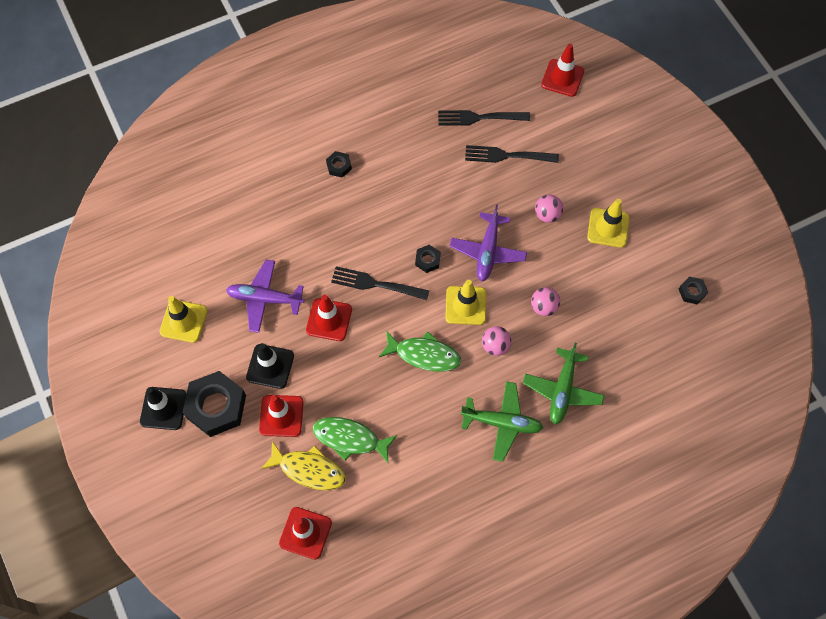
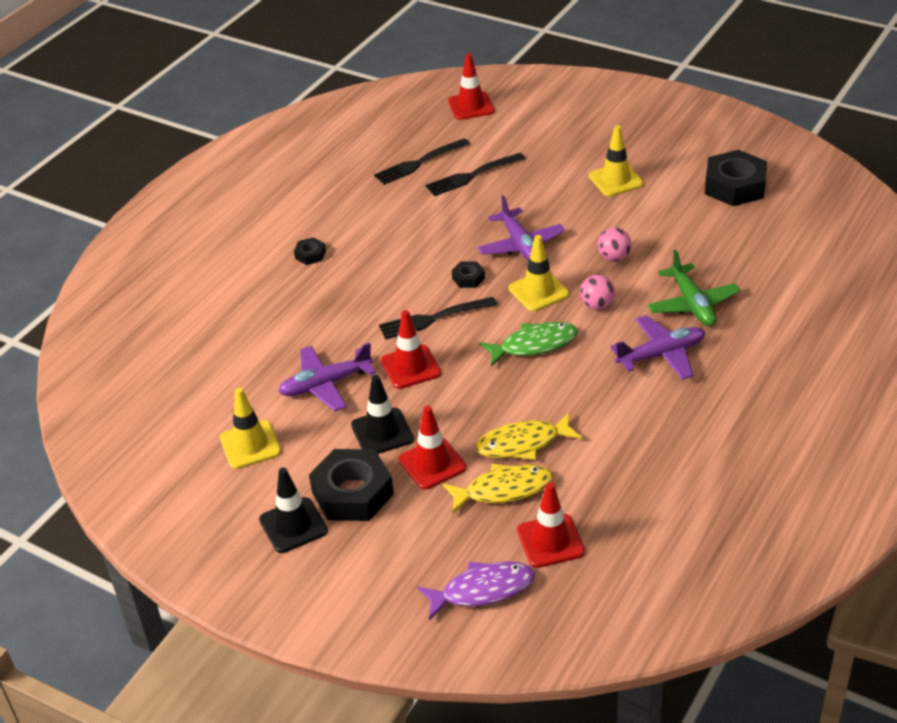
camera: 30 degrees left, 25 degrees down
green fish [313,417,397,463] -> yellow fish [475,412,583,460]
green plane [461,381,543,462] -> purple plane [610,315,705,380]
pink ball [535,194,563,223] -> none
black nut [679,276,708,304] -> black nut [705,150,767,206], size x2.16
none -> purple fish [417,561,535,620]

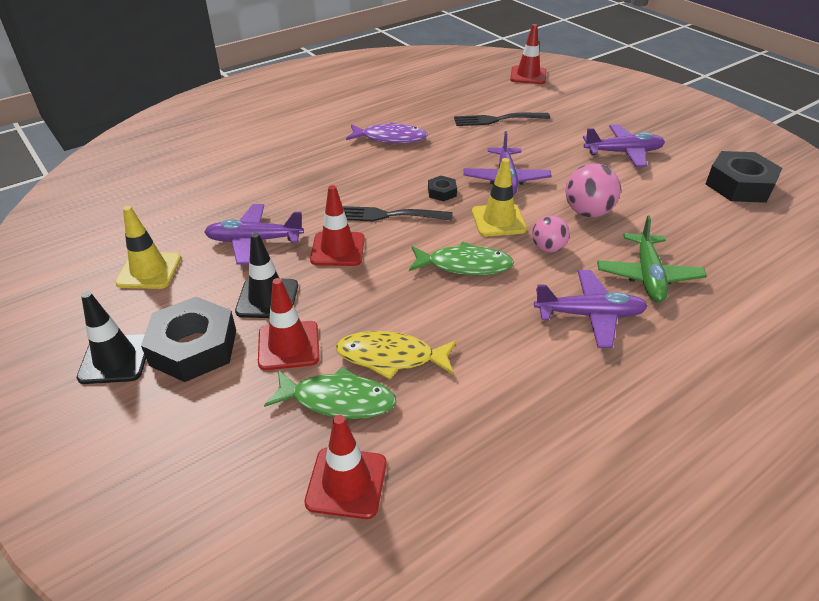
camera: 20 degrees right, 0 degrees up
black nut [294,237,326,265] -> none
black fork [374,139,470,185] -> none
purple fish [417,561,535,620] -> purple fish moved to [346,122,428,144]
yellow fish [443,463,553,514] -> green fish [264,367,396,419]
yellow traffic cone [589,125,644,197] -> purple plane [583,124,665,167]
pink ball [598,228,631,261] -> pink ball [566,164,621,217], size x1.53

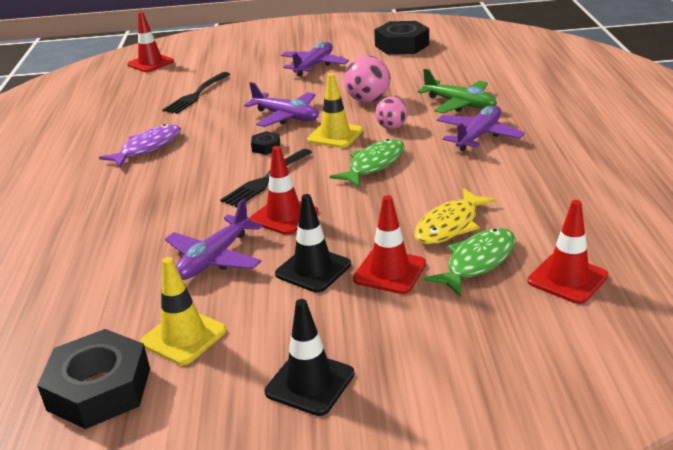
camera: 55 degrees left, 10 degrees down
black nut [141,297,236,382] -> black nut moved to [37,329,150,429]

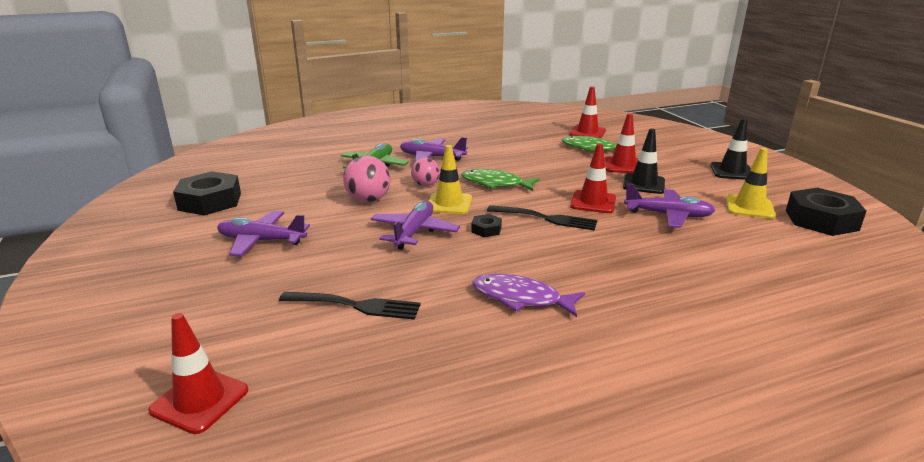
camera: 110 degrees left, 5 degrees down
yellow fish [414,188,497,245] -> none

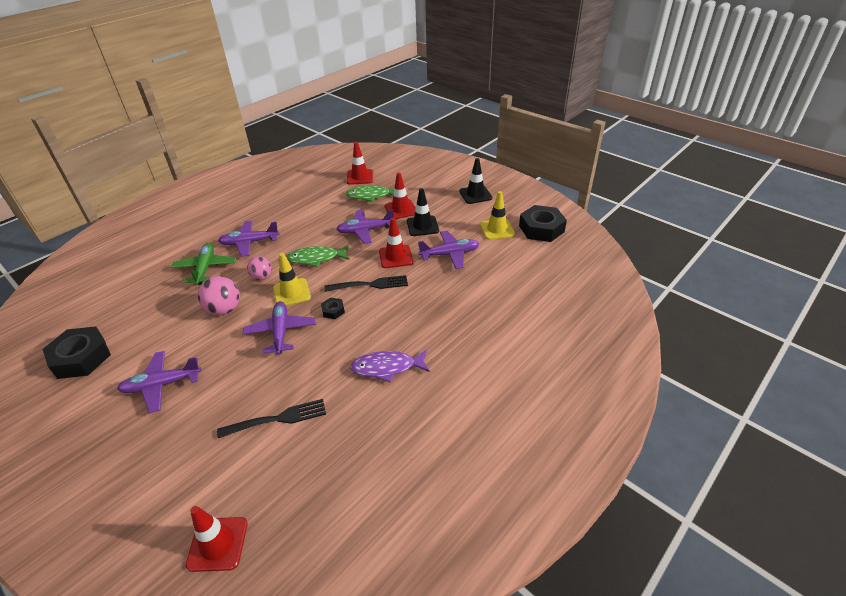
camera: 25 degrees left, 15 degrees up
none -> purple plane [336,209,394,244]

